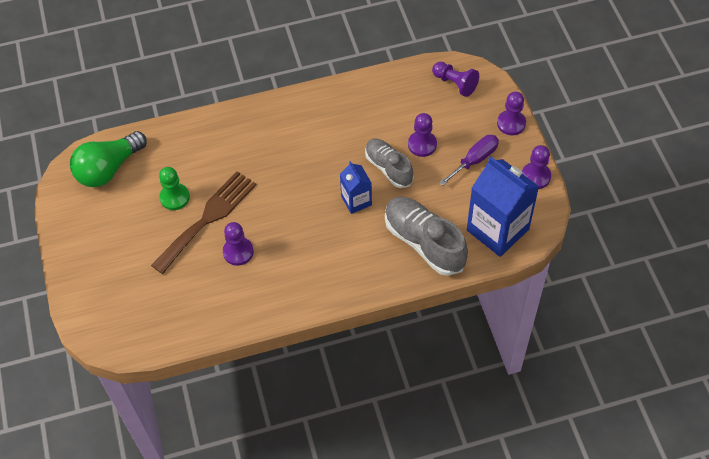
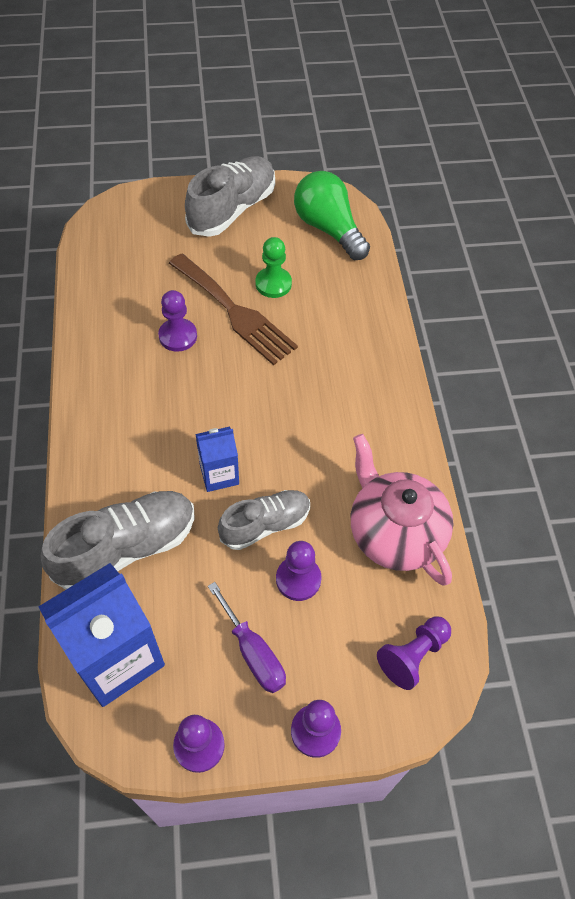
camera: 95 degrees right, 0 degrees up
none -> grey shoe [185,156,275,237]
none -> pink teapot [351,434,454,586]

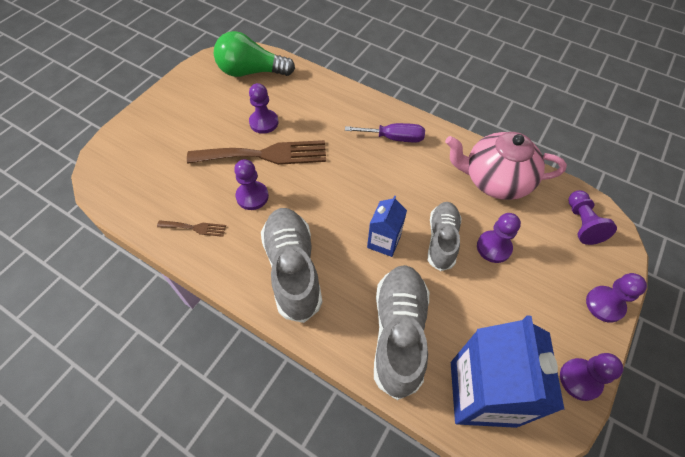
camera: 50 degrees left, 0 degrees up
grey shoe [185,156,275,237] -> grey shoe moved to [261,208,322,323]
purple screwdriver [208,582,286,693] -> purple screwdriver moved to [345,123,425,142]
green pawn [256,237,292,298] -> purple pawn [249,83,279,134]
none -> brown fork [157,220,226,237]

